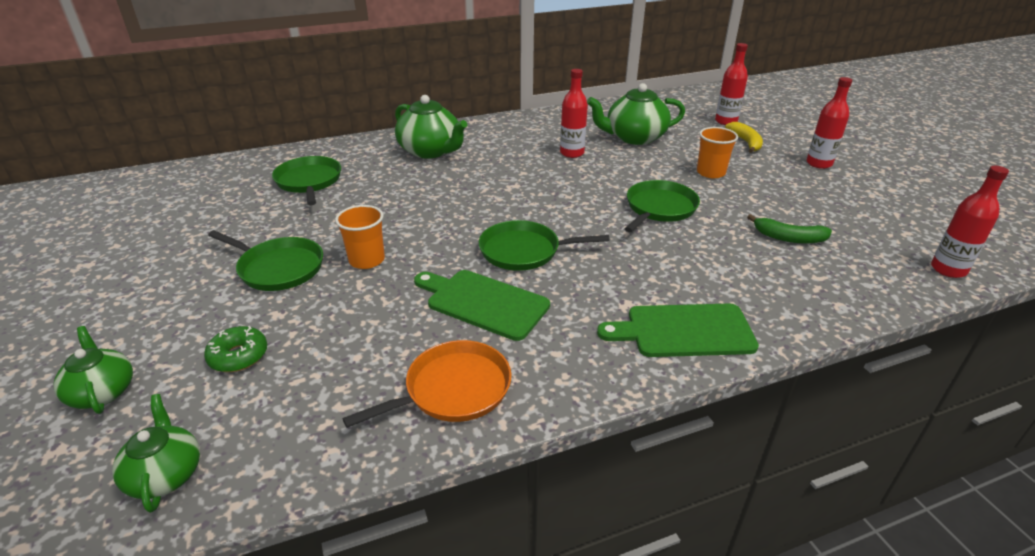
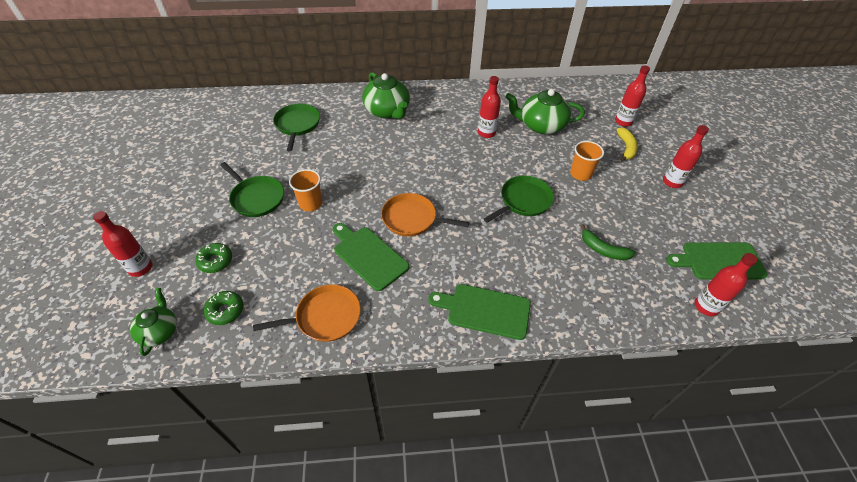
camera: 15 degrees right, 15 degrees up
green teapot [53,326,133,414] -> red bottle [93,211,152,277]
green pan [479,220,610,271] -> orange pan [381,193,469,236]
none -> green donut [204,291,244,325]
none -> green cutting board [666,243,768,279]

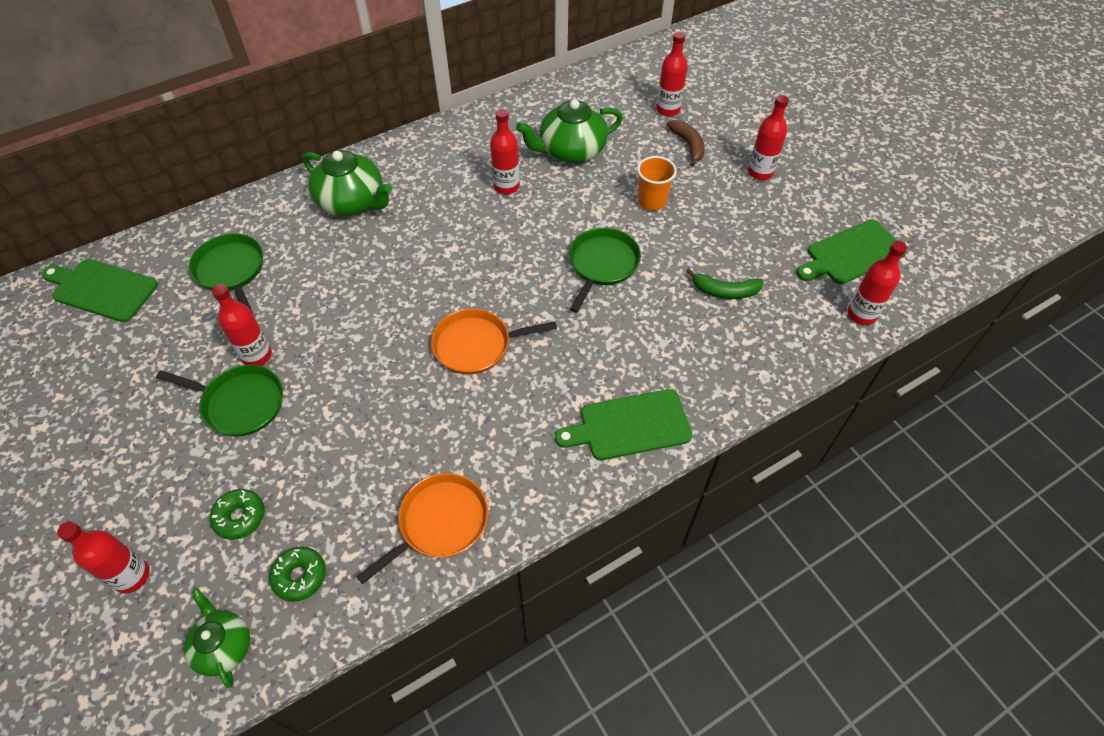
camera: 25 degrees left, 5 degrees up
orange cup [289,169,322,211] -> none
green cutting board [333,223,409,291] -> green cutting board moved to [41,259,158,322]
yellow banana [616,128,638,161] -> brown banana [667,120,705,167]
none -> red bottle [212,284,272,366]

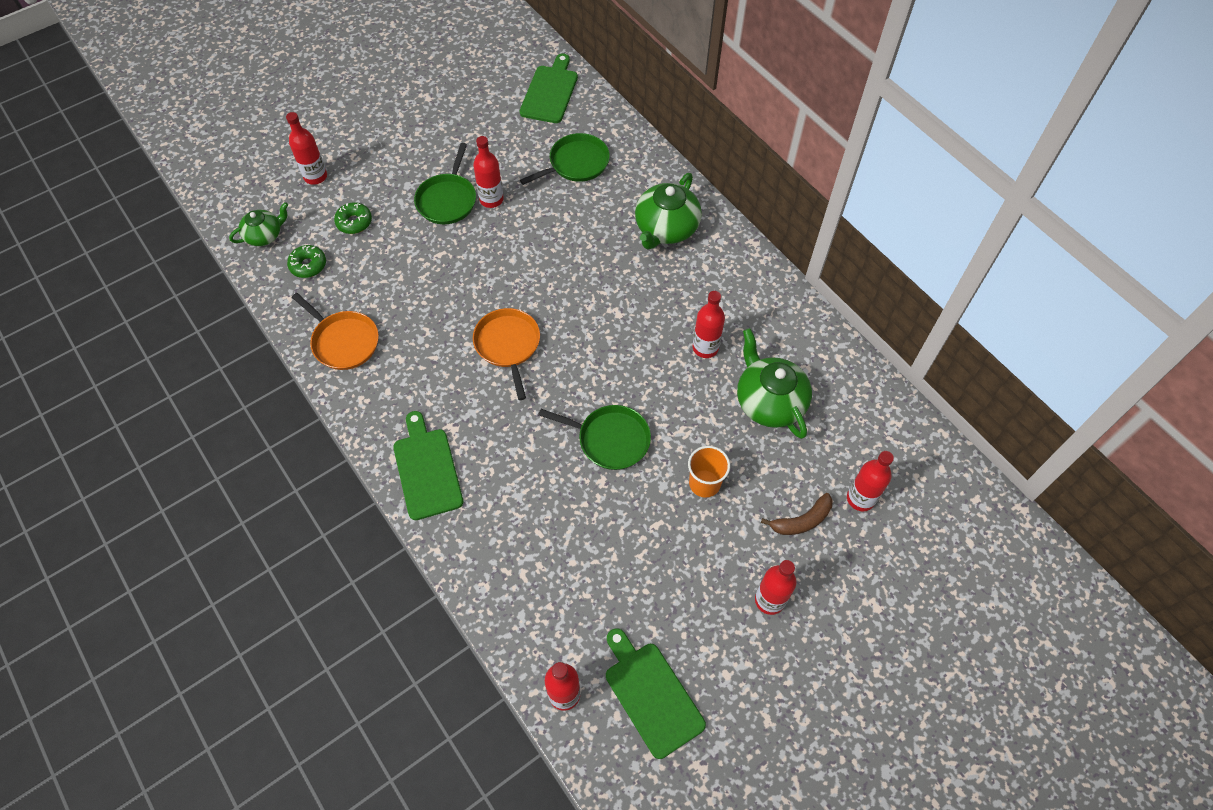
camera: 85 degrees right, 5 degrees up
green banana [686,268,763,299] -> none

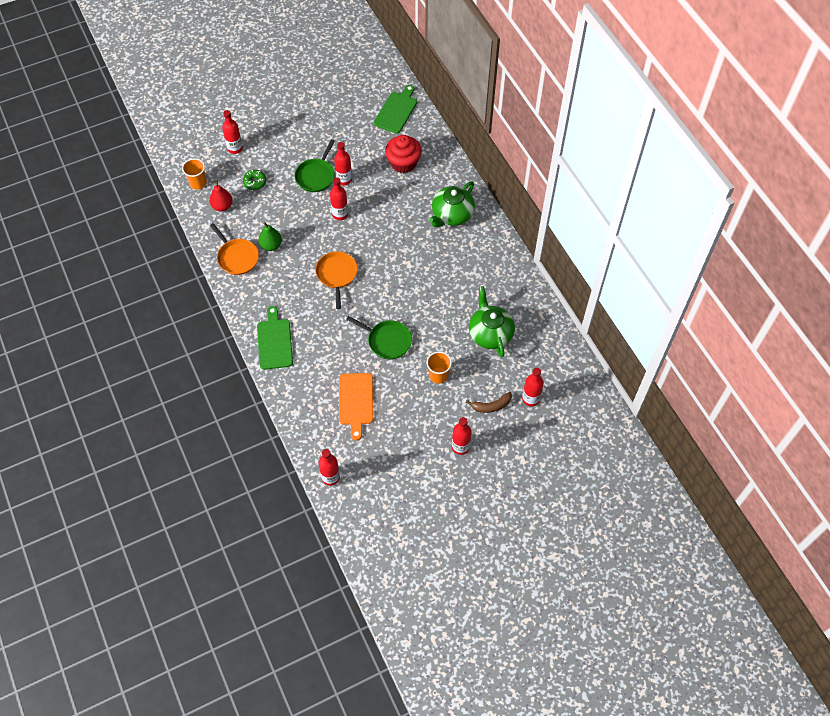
camera: 10 degrees right, 0 degrees up
green teapot [229,202,288,246] -> orange cup [182,158,207,190]
green donut [287,245,326,278] -> red pear [209,181,233,211]
green pan [520,133,610,185] -> red cupcake [385,135,422,173]
green cutting board [606,628,706,759] -> none
red bottle [693,291,725,358] -> red bottle moved to [330,177,348,220]
none -> green pear [258,222,282,251]
none -> orange cutting board [339,373,373,441]

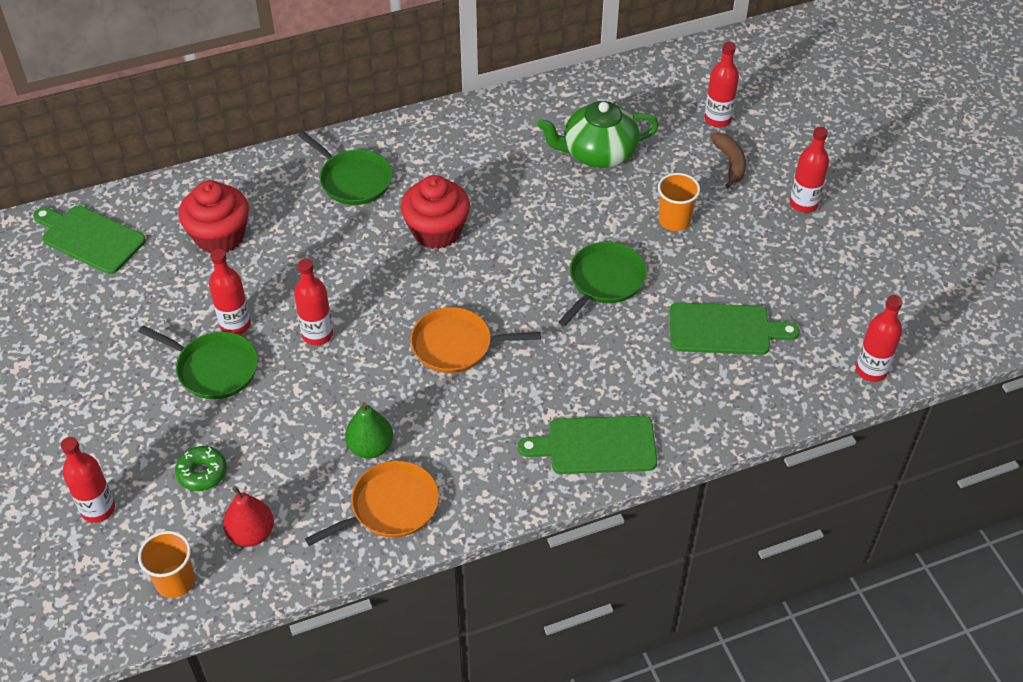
camera: 85 degrees left, 10 degrees down
orange cutting board [339,373,373,441] -> green cutting board [670,302,800,355]
green teapot [429,181,475,227] -> green pan [298,131,392,205]
none -> red cupcake [401,175,470,249]

